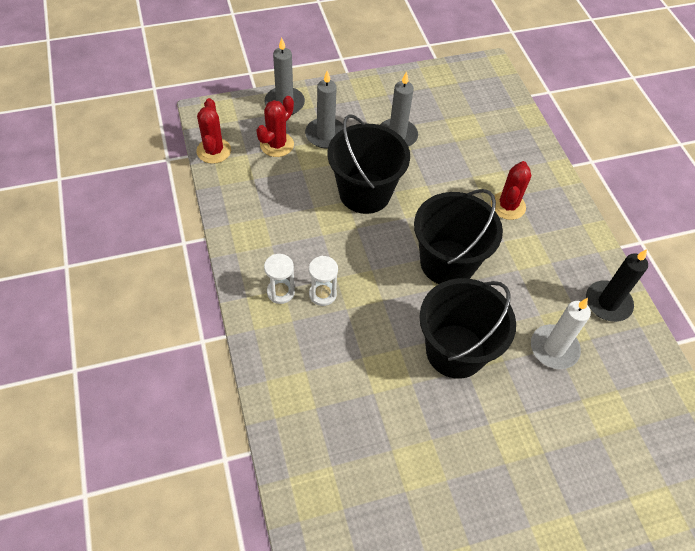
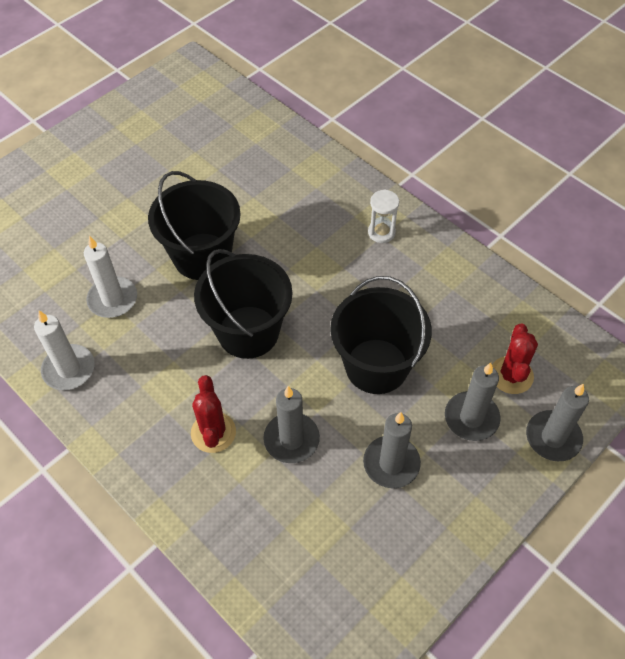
camera: 155 degrees right, 0 degrees up
red cactus [196,98,231,164] -> none
white hourglass [309,256,338,306] -> none
black candle [586,249,648,322] -> white candle [34,311,95,390]
none -> grey candle [263,386,320,463]

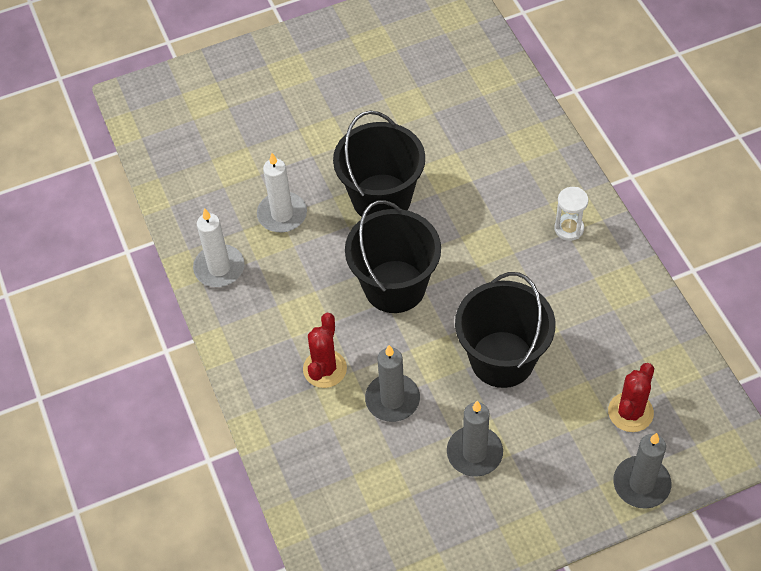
camera: 25 degrees right, 0 degrees up
grey candle [445,363,500,441] -> none

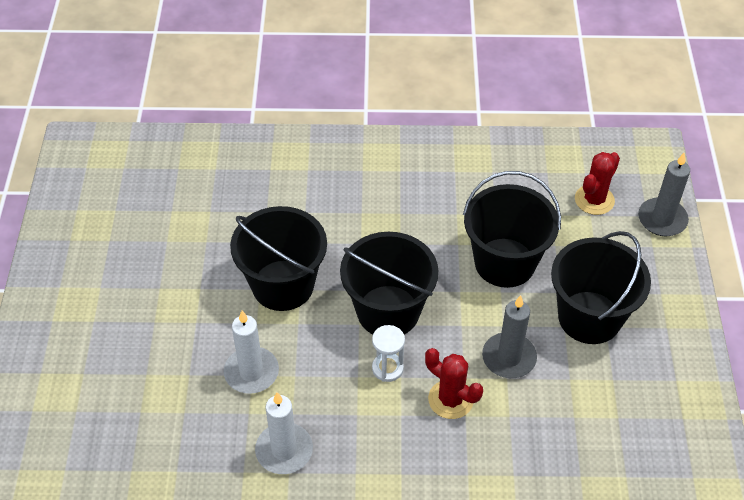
camera: 70 degrees left, 5 degrees down
grey candle [447,401,503,477] -> black bucket [551,231,651,344]
white hourglass [554,187,589,241] -> white hourglass moved to [372,325,405,382]
red cactus [608,363,654,432] -> red cactus turned 75 degrees clockwise [575,152,620,215]

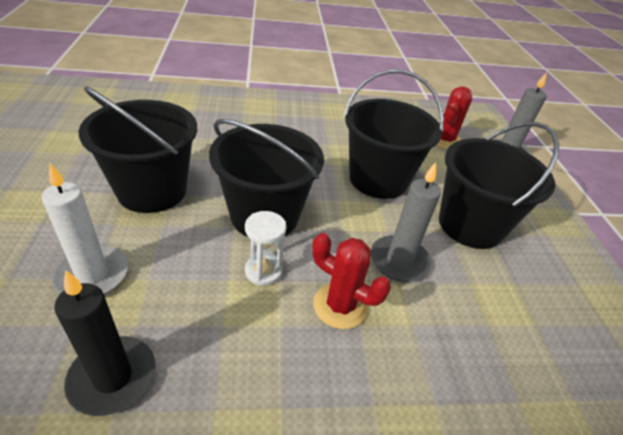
camera: 10 degrees left, 10 degrees down
white candle [255,392,313,474] -> black candle [54,270,155,416]

